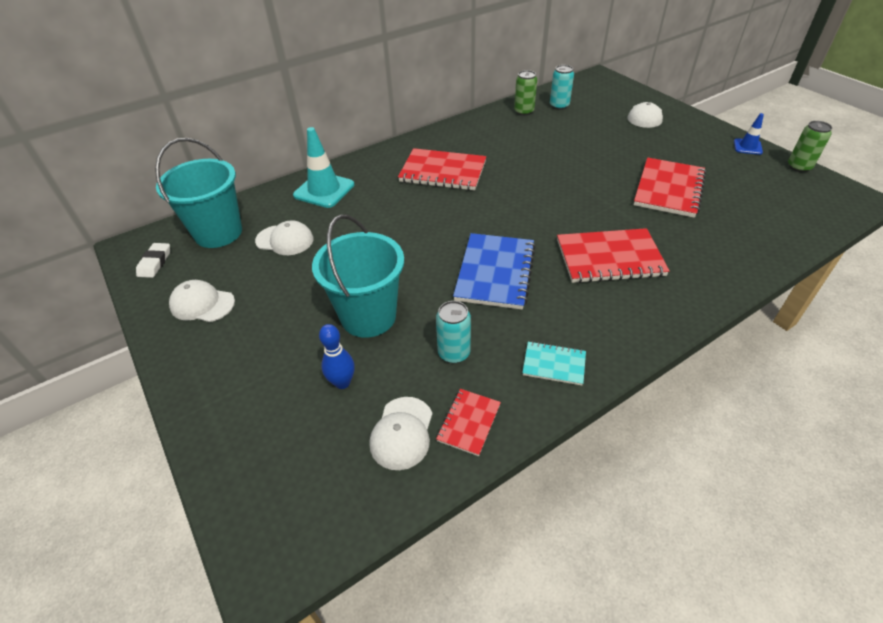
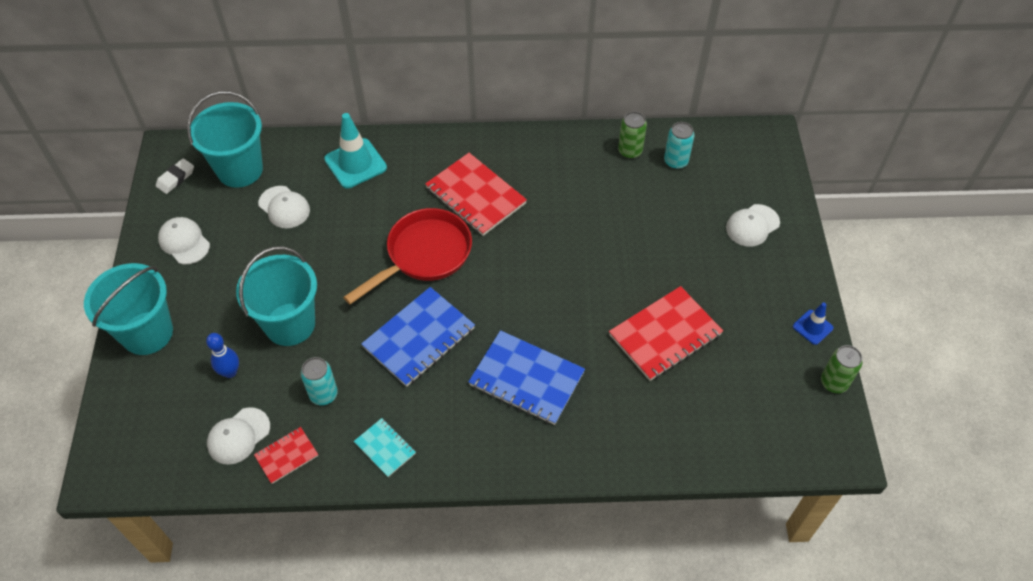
camera: 30 degrees right, 10 degrees up
red notebook [557,228,670,283] -> blue notebook [468,330,585,425]
none -> turquoise bucket [84,263,173,355]
none -> red pan [343,208,472,304]

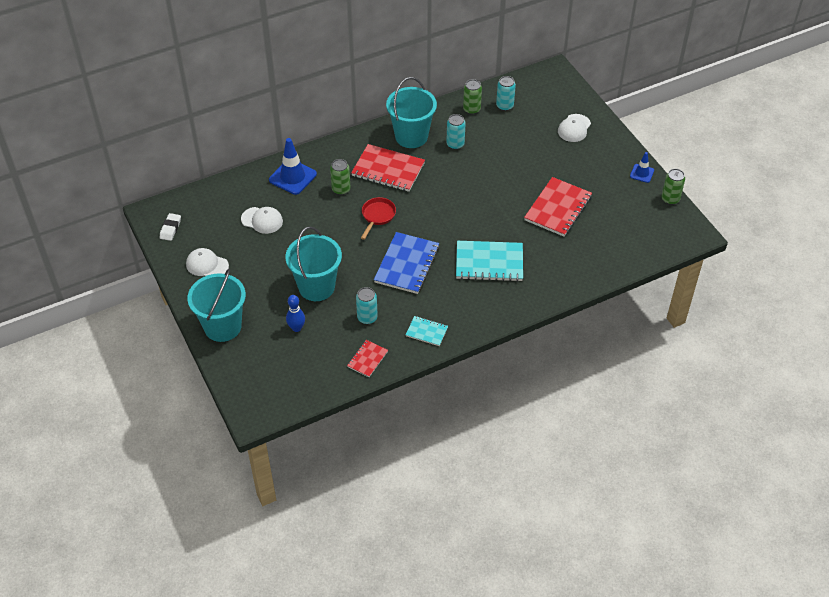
camera: 25 degrees left, 5 degrees down
turquoise bucket [187,91,263,188] -> turquoise bucket moved to [386,77,437,148]
white cap [207,407,270,465] -> none
turquoise traffic cone [324,113,387,188] -> blue traffic cone [269,138,317,195]
red pan [343,208,472,304] -> red pan [361,197,396,240], size x0.56
blue notebook [468,330,585,425] -> turquoise notebook [456,241,523,282]
none -> green can [330,159,350,195]
none -> turquoise can [446,114,466,150]

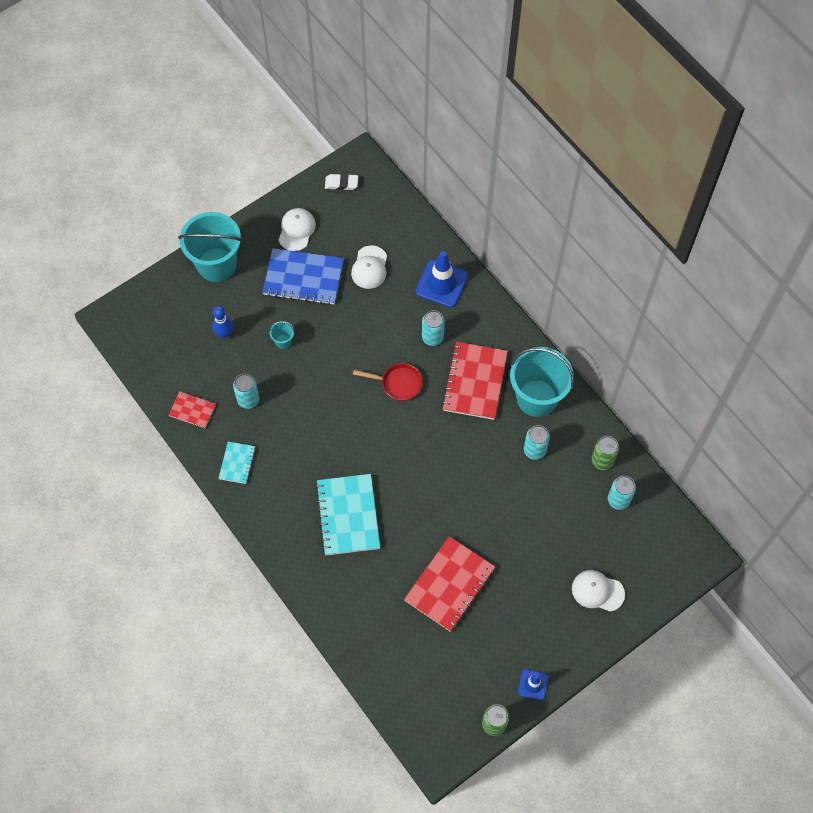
camera: 80 degrees right, 15 degrees up
turquoise bucket [286,227,342,301] -> turquoise bucket [269,321,295,349], size x0.40
green can [330,159,350,195] -> turquoise can [422,310,445,346]
blue notebook [374,232,439,294] -> blue notebook moved to [263,248,344,305]
red notebook [524,177,592,236] -> red notebook turned 75 degrees counterclockwise [404,536,495,632]

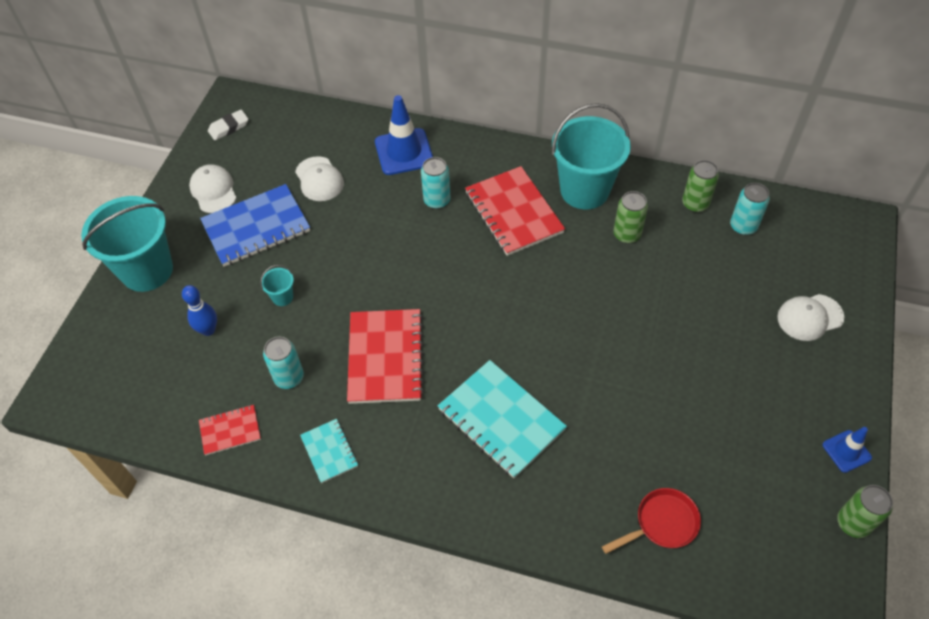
camera: 35 degrees left, 10 degrees down
red pan [353,363,423,401] -> red pan moved to [602,488,701,554]
red notebook [404,536,495,632] -> red notebook moved to [347,309,424,404]
turquoise can [524,425,550,460] -> green can [614,191,648,244]

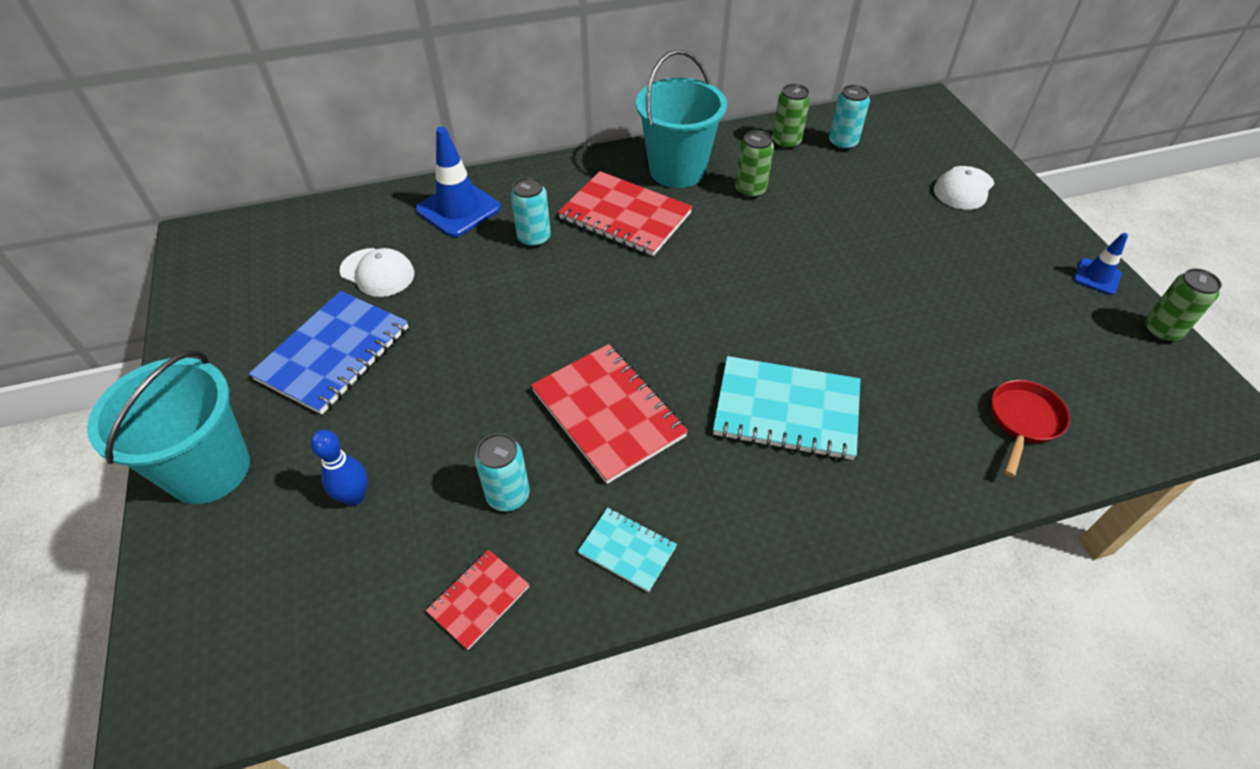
camera: 35 degrees left, 5 degrees down
white cap [189,164,236,213] -> none
white eraser [208,110,248,140] -> none
turquoise bucket [260,265,294,306] -> none

